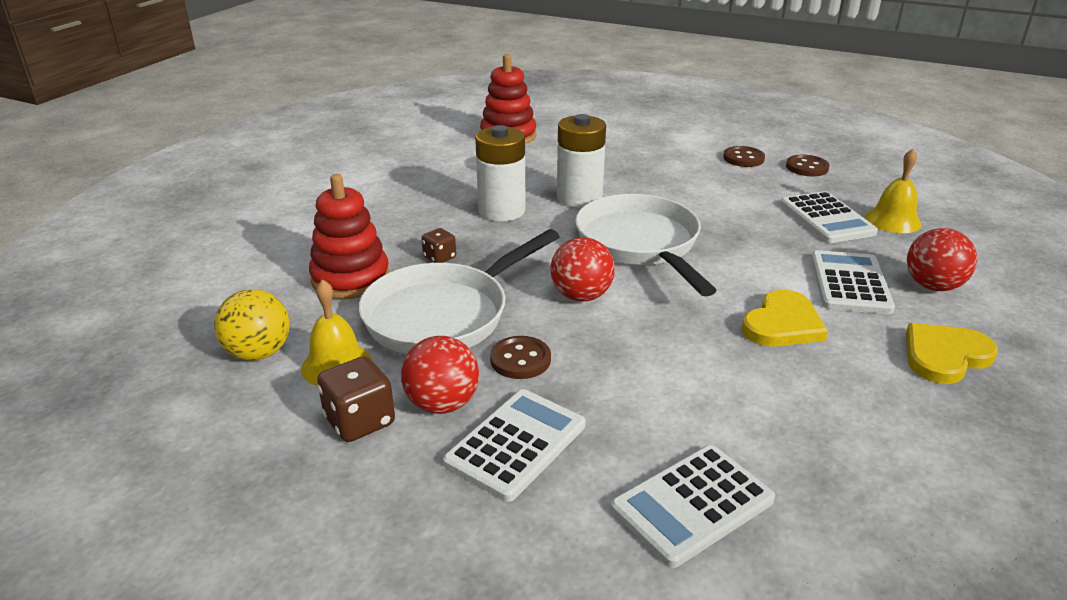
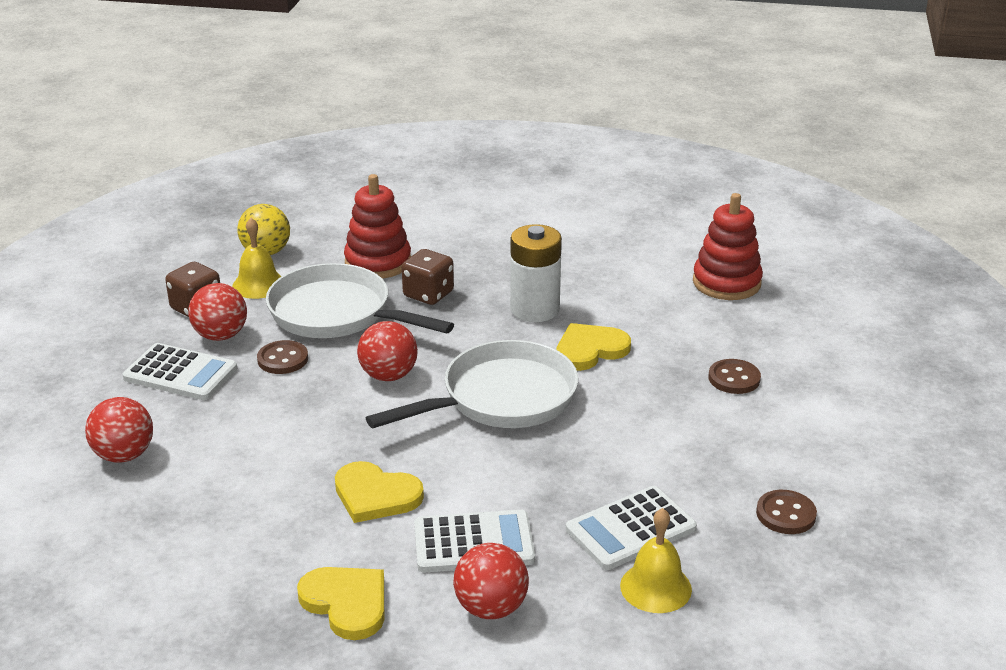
camera: 75 degrees right, 0 degrees up
brown dice [422,228,456,263] -> brown dice [402,249,454,305], size x1.66
white battery [557,114,606,208] -> yellow heart [556,323,631,371]
white calculator [611,445,775,568] -> red ball [85,397,153,463]
brown button [723,146,765,167] -> brown button moved to [709,359,761,394]

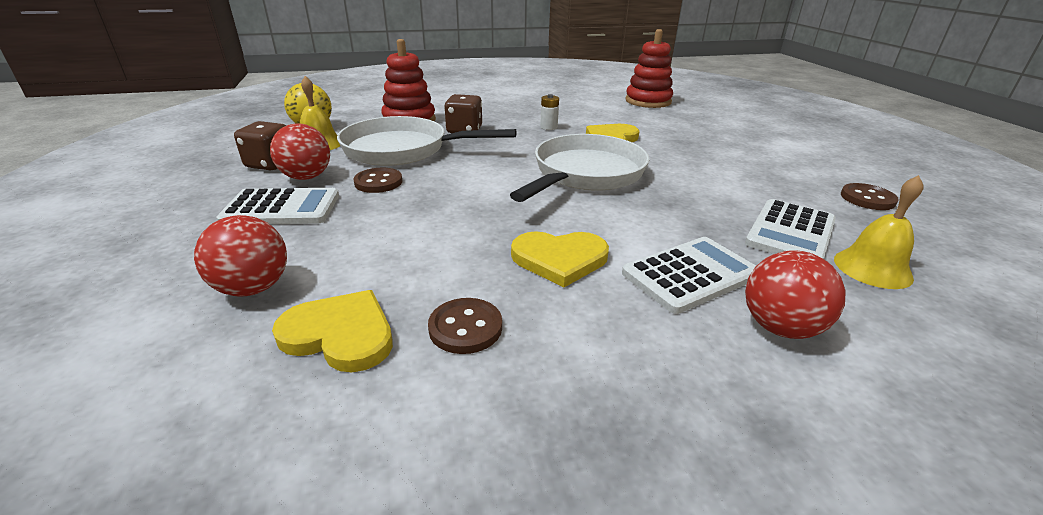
camera: 25 degrees left, 0 degrees up
yellow heart [297,567,384,640] -> yellow heart moved to [272,290,393,372]
red ball [357,321,418,381] -> none
white battery [510,224,562,322] -> white battery [540,94,559,130], size x0.46
brown button [709,359,761,394] -> brown button moved to [428,298,502,354]

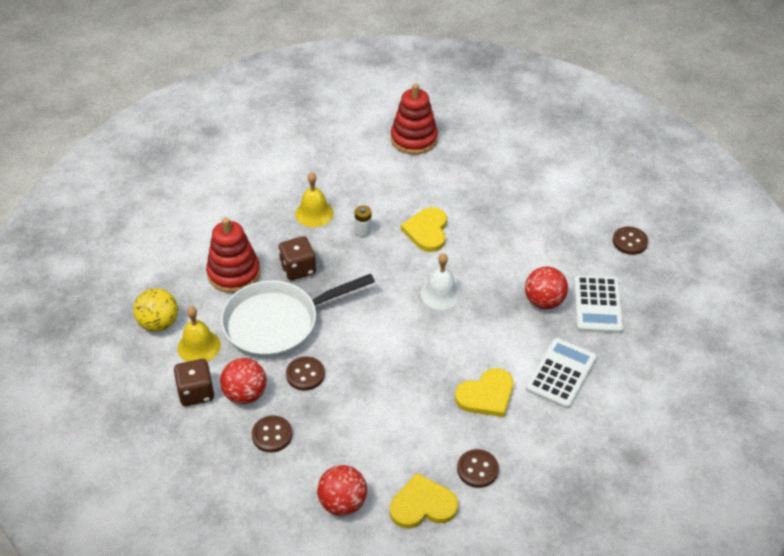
camera: 30 degrees left, 15 degrees up
white calculator [216,188,339,224] -> brown button [252,416,292,452]
white pan [510,134,650,202] -> white bell [420,253,462,310]
red ball [745,250,846,339] -> red ball moved to [525,266,568,309]
yellow bell [834,175,924,289] -> yellow bell moved to [295,172,334,227]

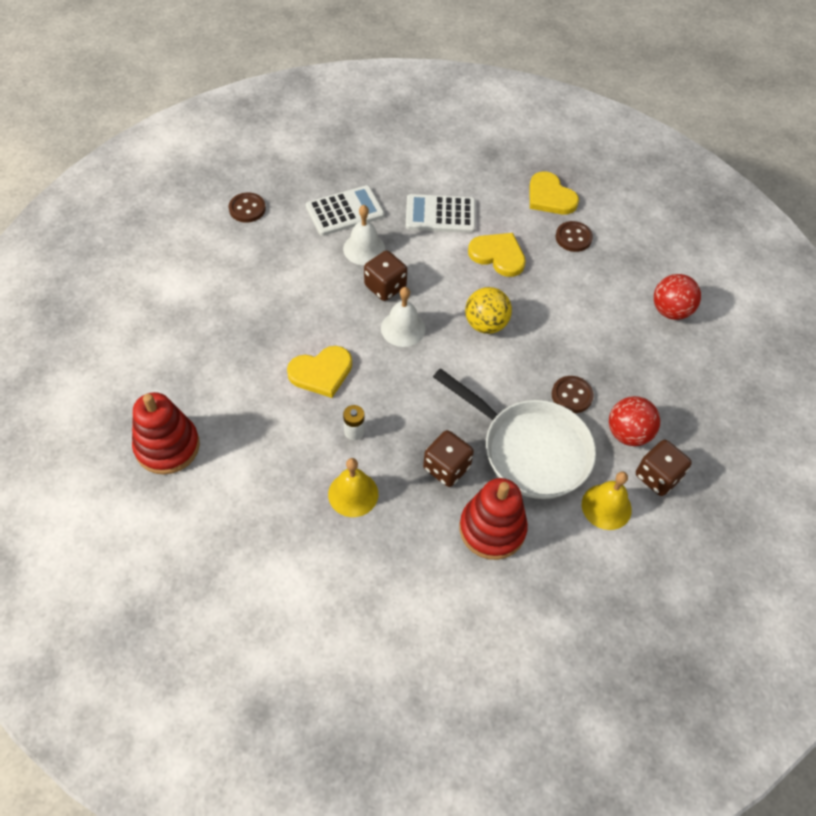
camera: 120 degrees left, 10 degrees up
yellow ball [133,288,178,332] -> yellow ball moved to [465,287,512,334]
brown button [252,416,292,452] -> none
yellow heart [390,473,458,529] -> yellow heart moved to [530,172,579,214]
red ball [525,266,568,309] -> white bell [343,205,385,265]
none -> brown dice [364,251,407,301]

